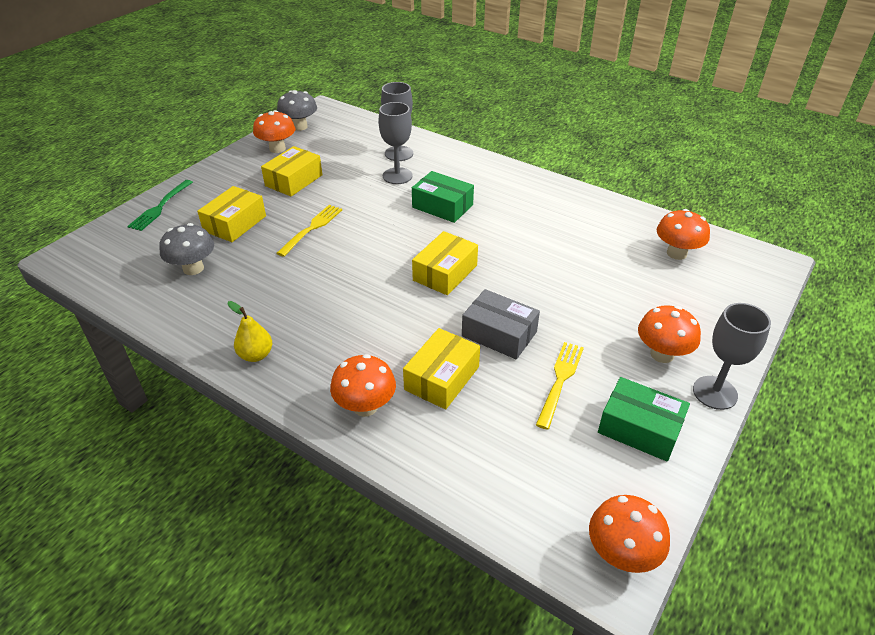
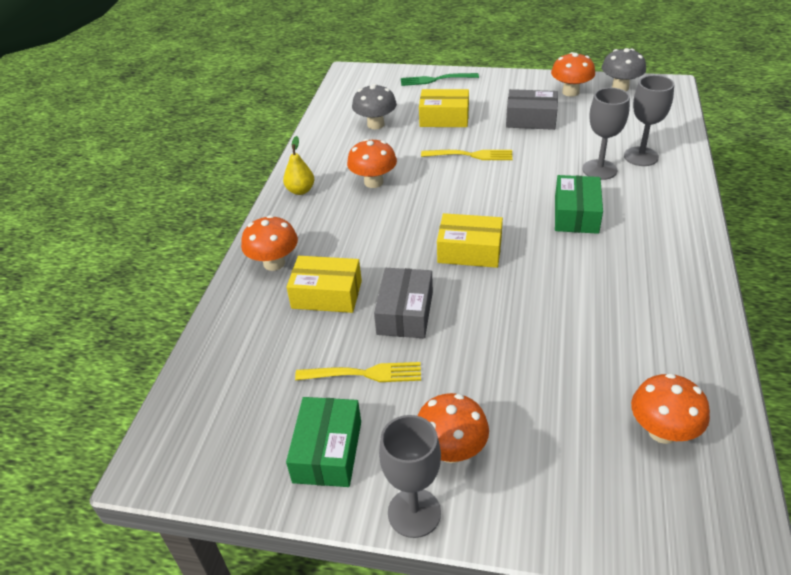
camera: 70 degrees right, 0 degrees up
yellow box [261,146,322,196] -> grey box [506,89,558,130]
orange mushroom [589,495,670,573] -> orange mushroom moved to [347,139,397,188]

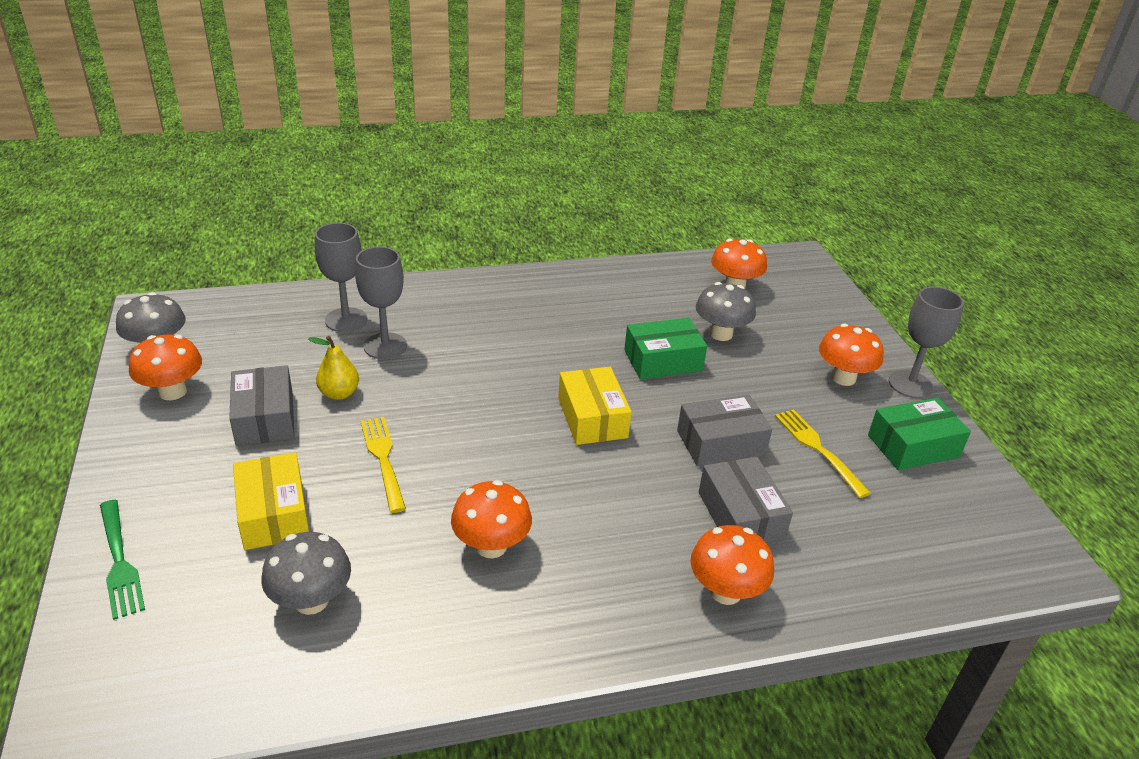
camera: 120 degrees left, 5 degrees down
yellow pear [283,136,314,195] -> yellow pear moved to [308,336,359,400]
yellow box [286,256,362,313] -> grey box [699,457,793,543]
green box [555,175,603,234] -> green box moved to [624,318,707,379]
none -> grey mushroom [696,282,756,341]

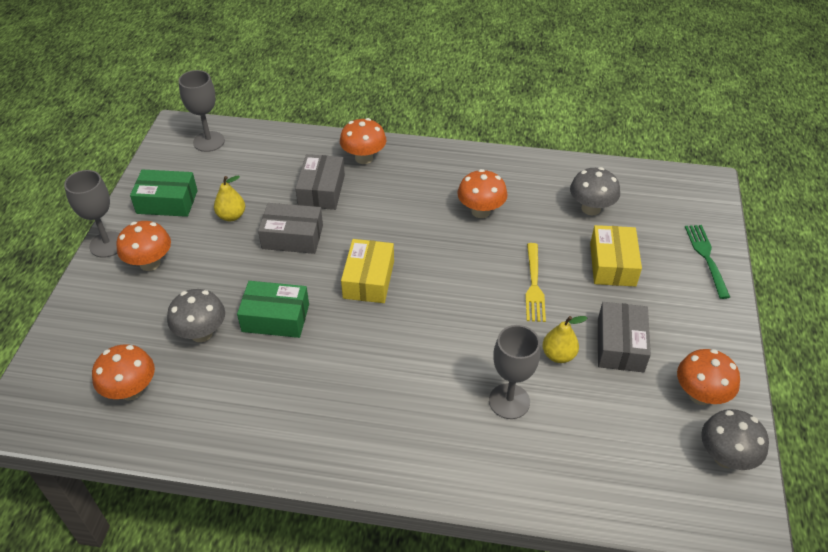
camera: 155 degrees left, 10 degrees up
grey goblet [315,223,367,332] -> grey goblet moved to [179,70,225,152]
yellow fork [775,409,871,498] -> yellow pear [214,176,245,221]

